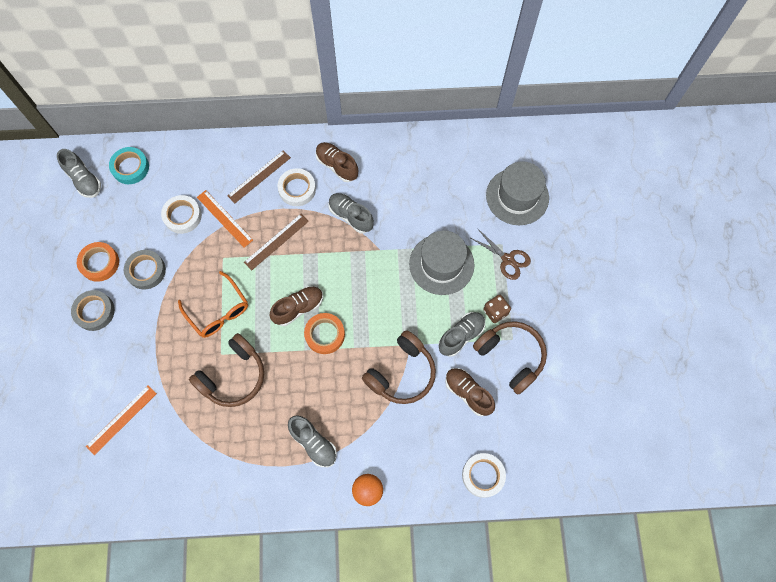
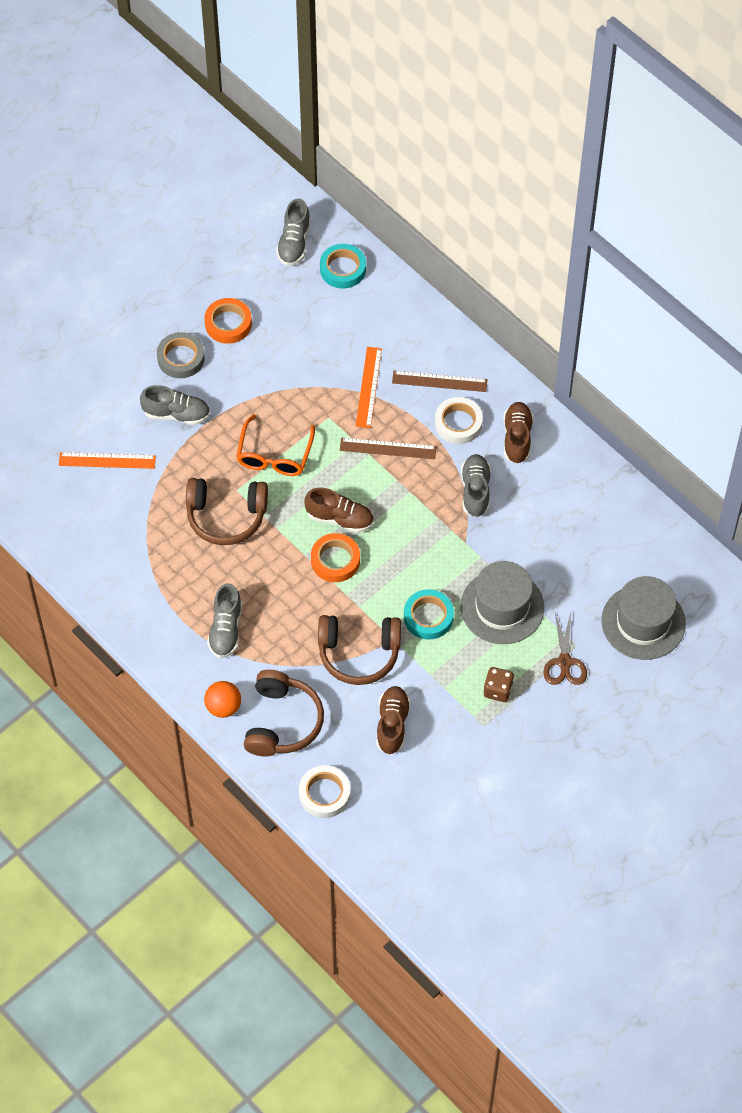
camera: 50 degrees right, 10 degrees down
grey tape [124,250,166,290] -> none
white tape [161,195,202,234] -> none
grey shoe [438,312,485,357] -> grey shoe moved to [140,385,210,425]
brown headphones [473,321,547,394] -> brown headphones moved to [244,670,324,757]
none -> turquoise tape [404,589,454,640]

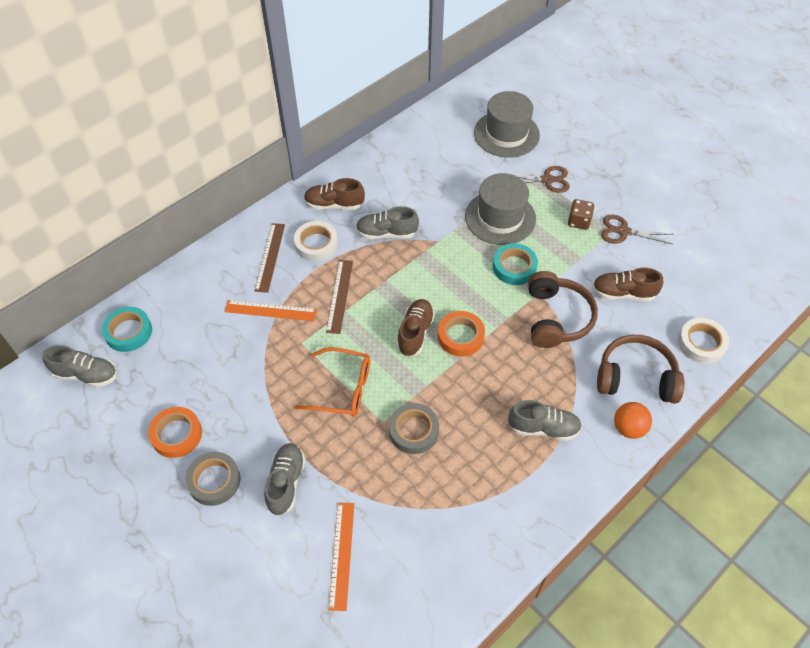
camera: 90 degrees left, 5 degrees down
brown headphones [186,478,268,545] -> grey tape [389,403,439,454]
none -> brown scissors [601,215,673,244]

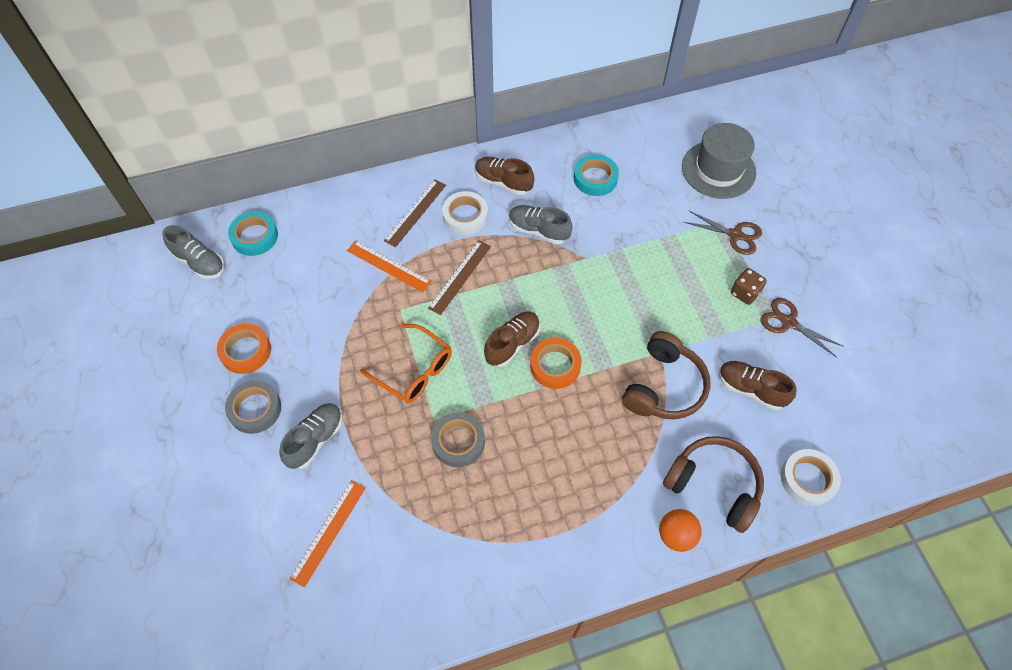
camera: 25 degrees right, 5 degrees up
grey hat [465,173,536,245] -> none
turquoise tape [493,243,538,285] -> turquoise tape moved to [574,154,619,196]
grey shoe [508,400,582,441] -> none

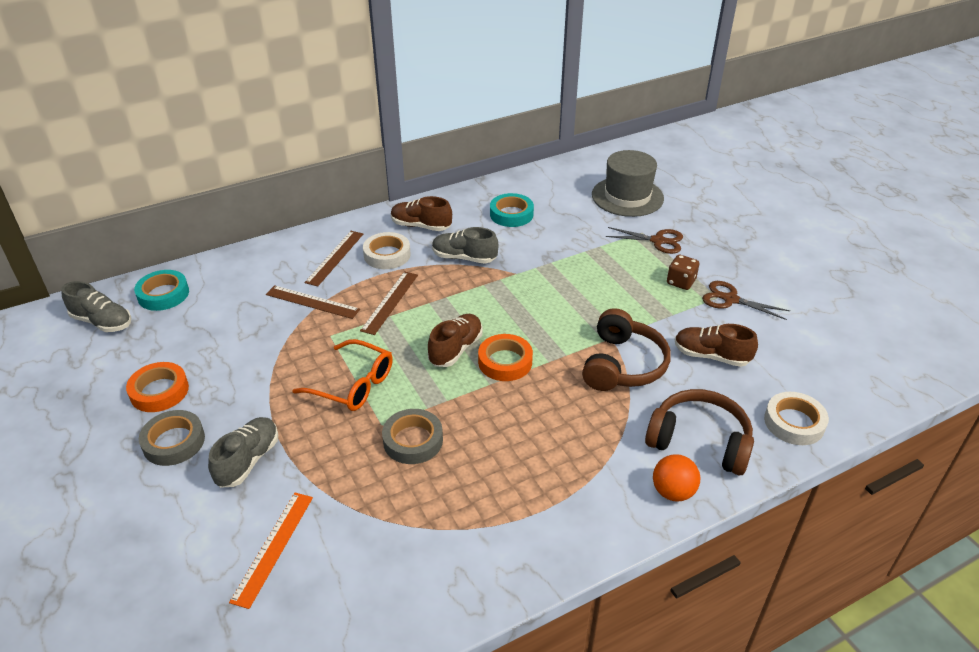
camera: 10 degrees left, 20 degrees down
orange ruler [347,240,431,292] -> brown ruler [266,285,360,319]

